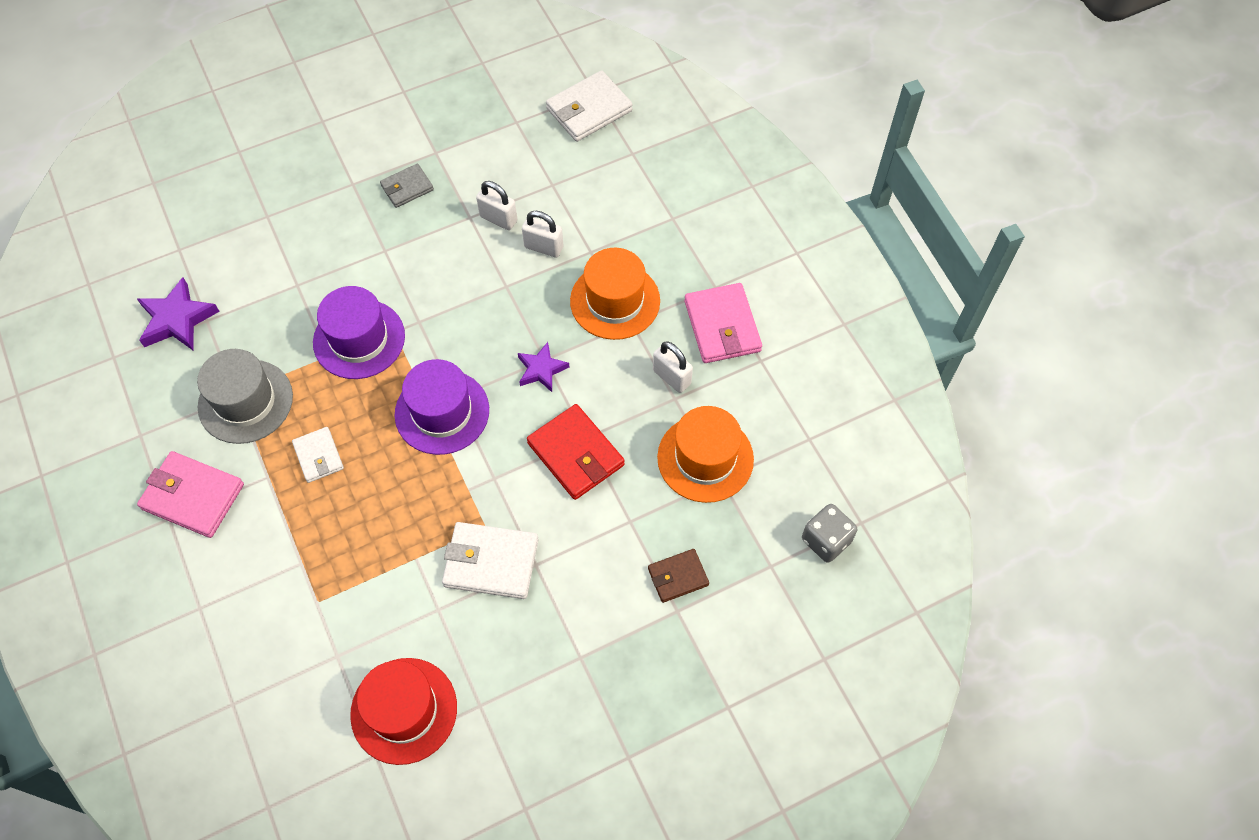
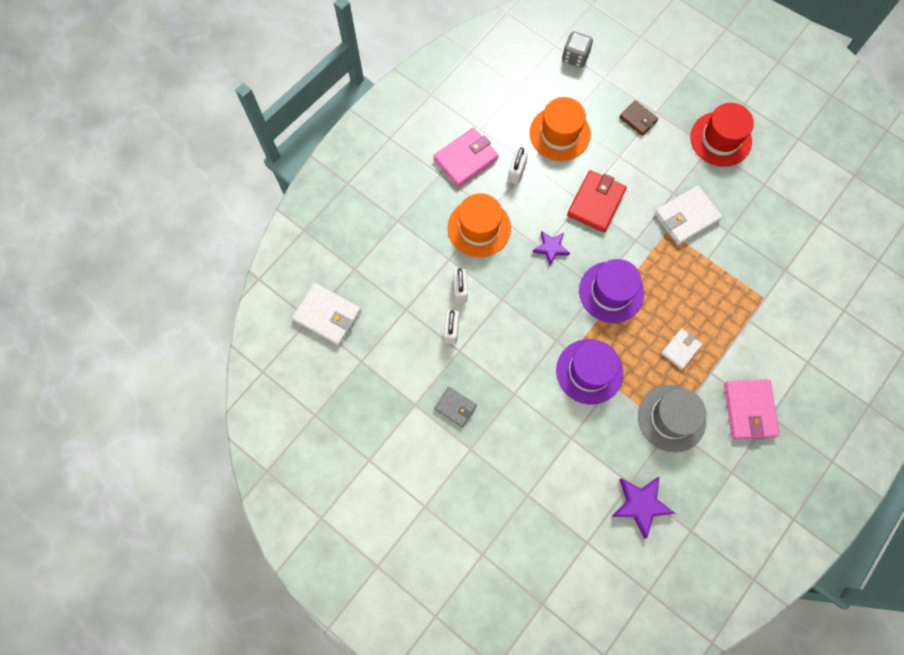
camera: 115 degrees left, 10 degrees up
red hat [350,658,457,765] -> red hat moved to [690,103,754,167]
white wallet [442,522,539,599] -> white wallet turned 75 degrees clockwise [654,185,723,245]

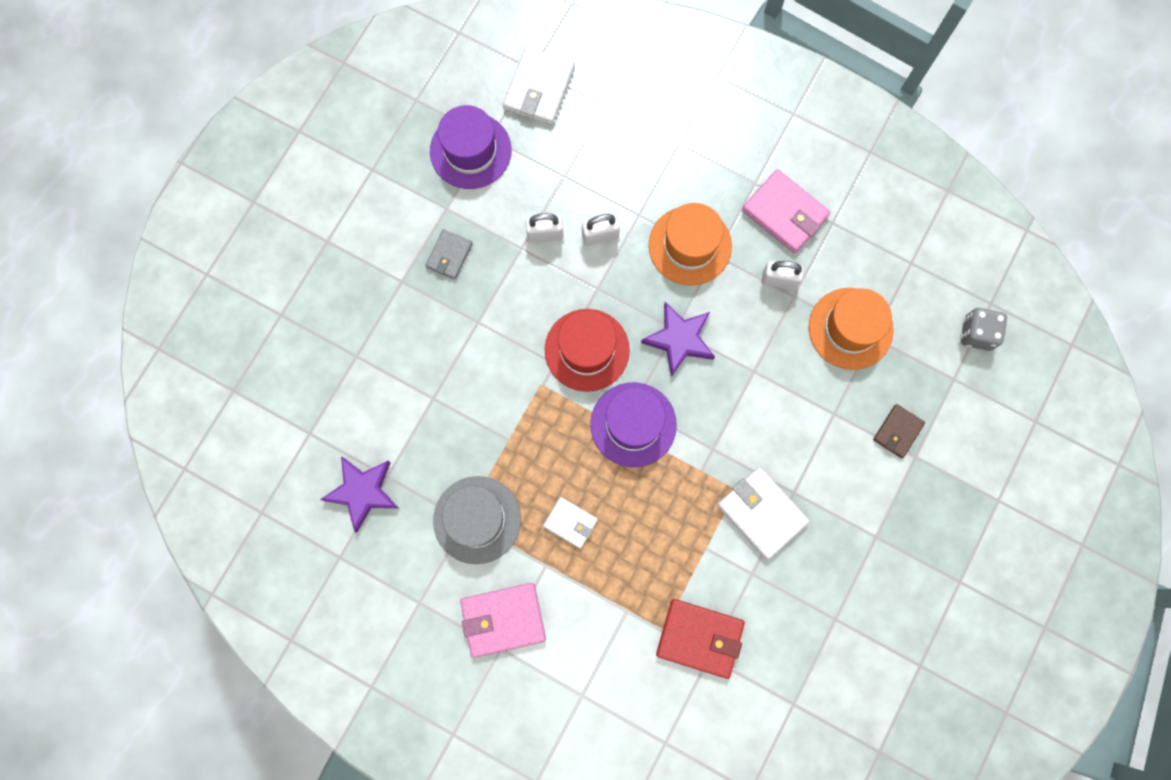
camera: 80 degrees right, 5 degrees up
purple star [533,231,570,266] -> purple star [641,302,715,377], size x1.54
purple hat [556,339,623,405] -> purple hat moved to [430,105,512,189]
red wallet [567,170,627,232] -> red wallet moved to [656,599,745,679]
red hat [690,103,754,167] -> red hat moved to [545,309,630,392]

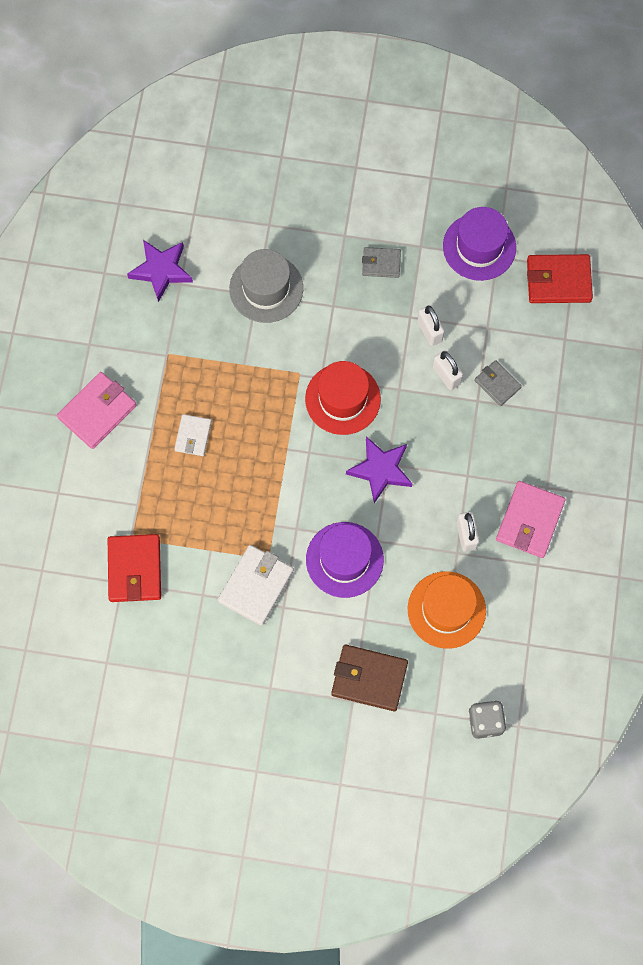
camera: 70 degrees right, 5 degrees down
grey hat [433,476,521,564] -> grey hat moved to [229,249,303,323]
pink wallet [460,583,546,658] -> pink wallet turned 75 degrees clockwise [57,372,137,449]
white wallet [503,47,575,125] -> red wallet [527,254,593,303]
purple hat [590,382,677,467] -> purple hat moved to [306,522,384,598]
orange hat [649,203,732,286] -> none
brown wallet [873,404,925,458] -> brown wallet [331,644,408,711], size x1.67
none -> grey wallet [475,360,522,406]

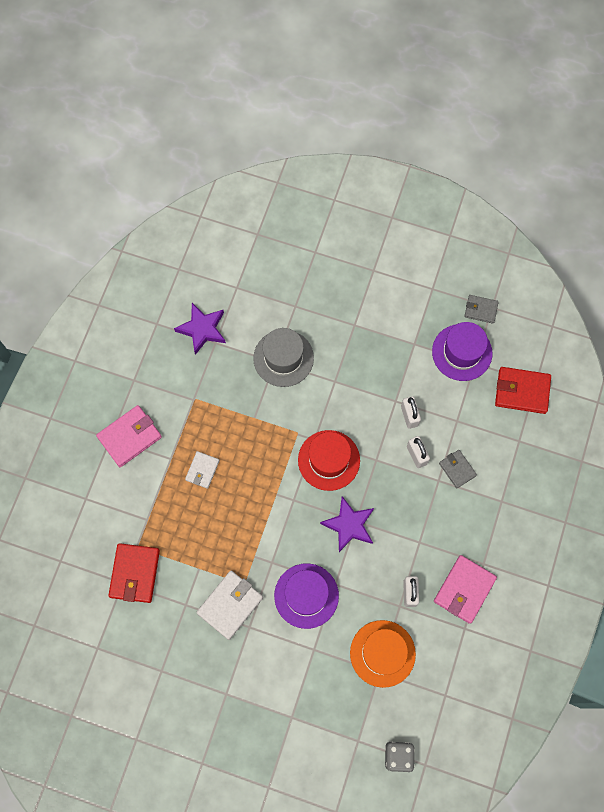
camera: 10 degrees right, 0 degrees up
brown wallet [331,644,408,711] -> none
grey wallet [362,247,401,278] -> grey wallet moved to [465,295,499,324]

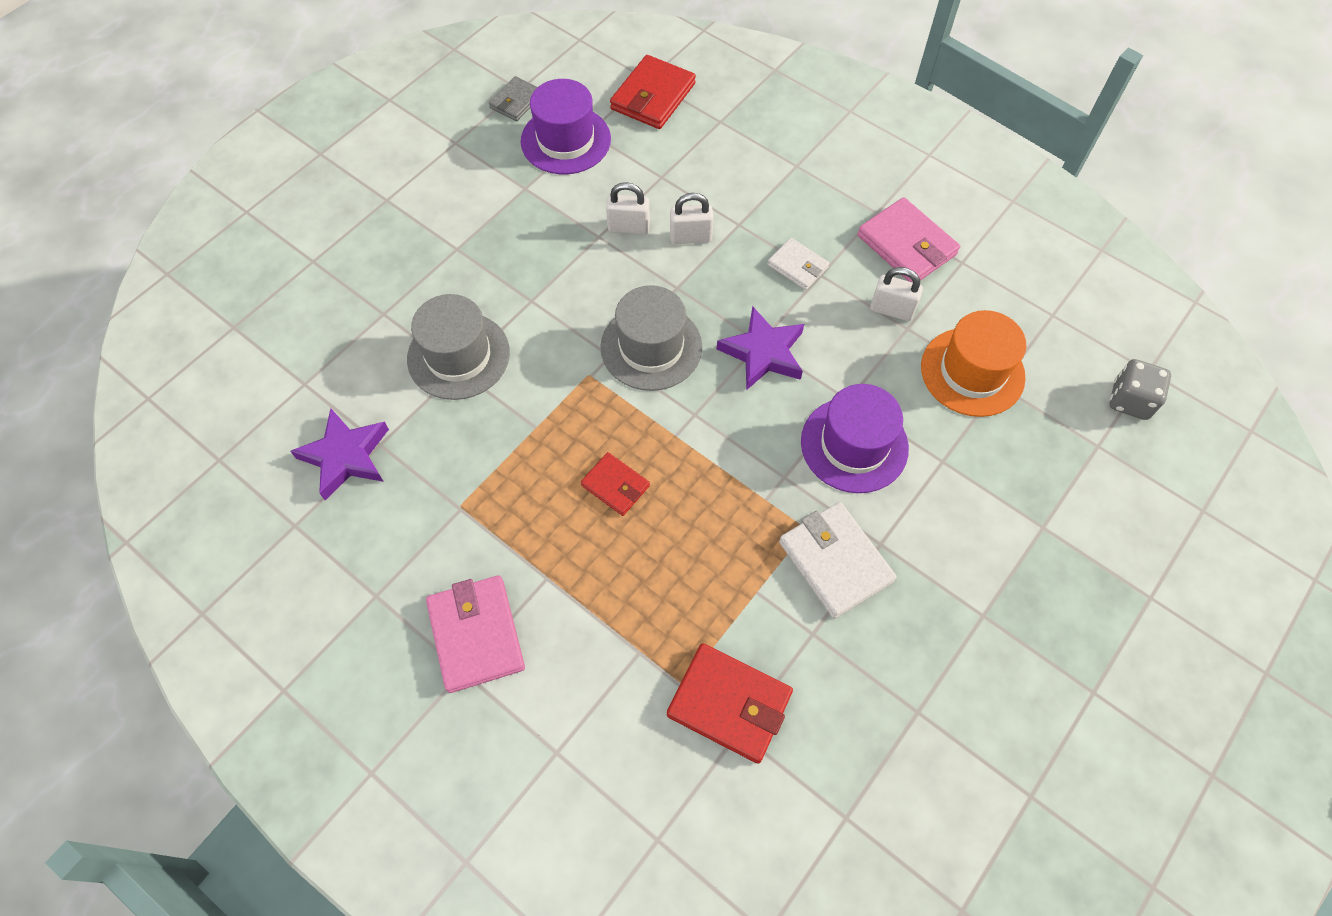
camera: 70 degrees left, 10 degrees down
white wallet [185,451,220,489] -> white wallet moved to [768,238,829,290]
red hat [298,430,360,491] -> grey hat [600,285,702,391]
grey wallet [439,450,477,488] -> none
none -> red wallet [581,452,650,516]

